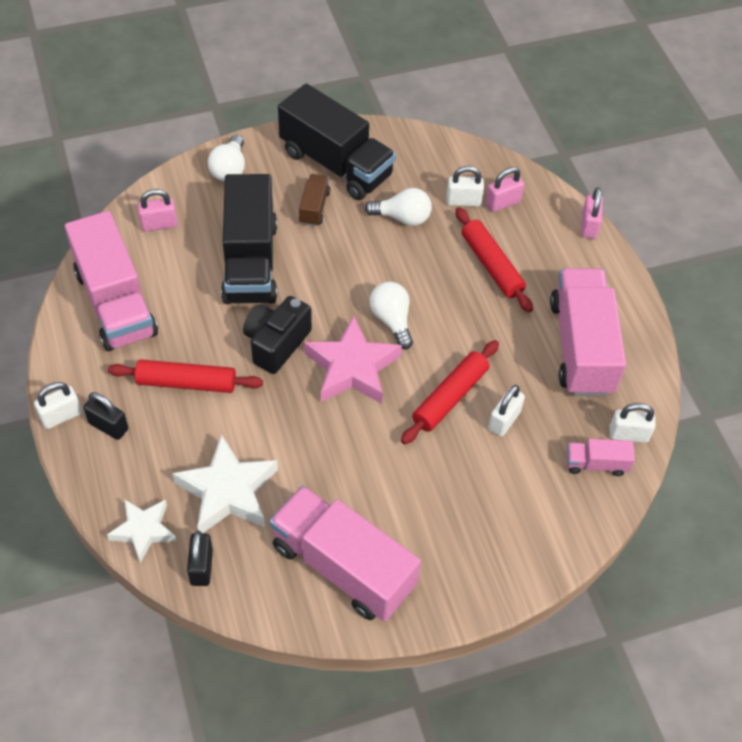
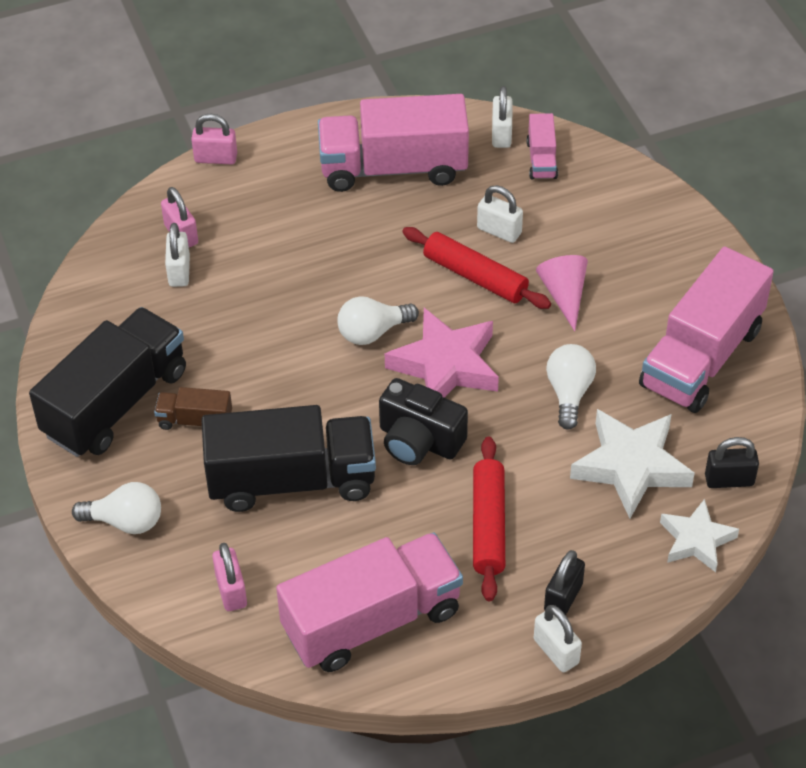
camera: 90 degrees left, 5 degrees down
white light bulb [365,188,432,226] -> white light bulb moved to [546,344,596,430]
red rolling pin [456,207,533,312] -> none
none -> pink cone [536,255,588,331]

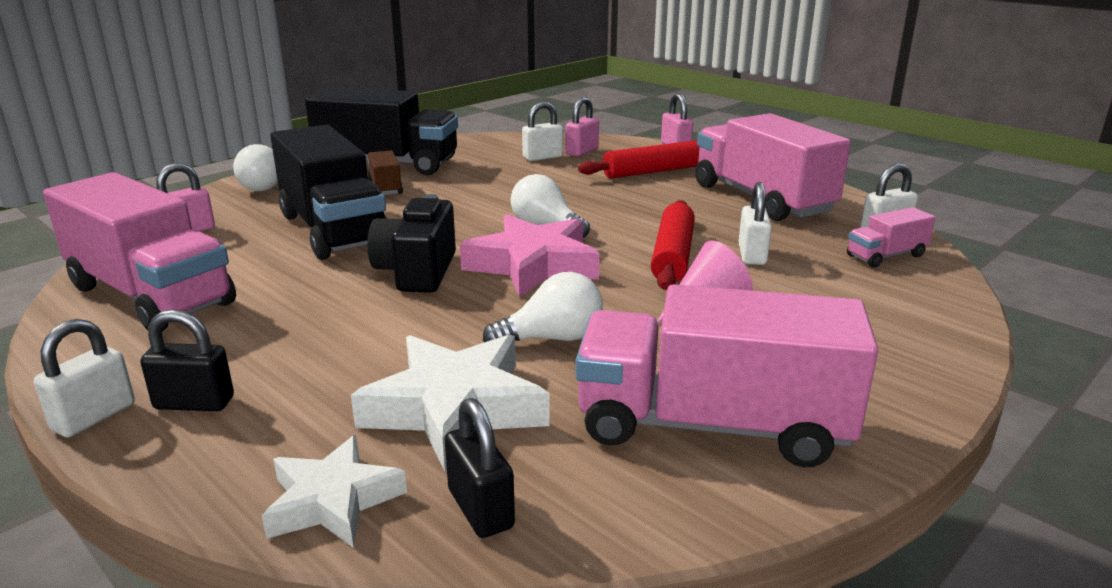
camera: 65 degrees right, 25 degrees down
red rolling pin [473,436,505,601] -> red rolling pin moved to [578,140,700,179]

